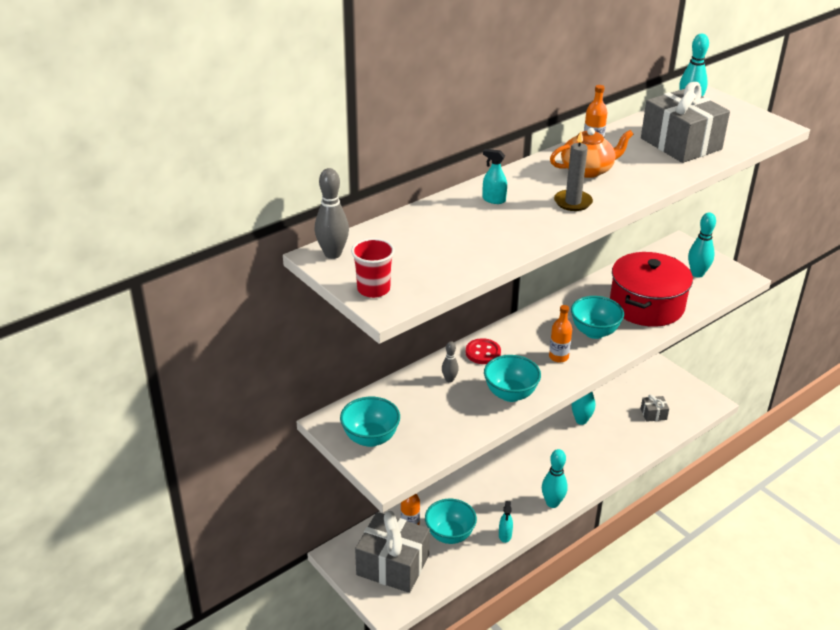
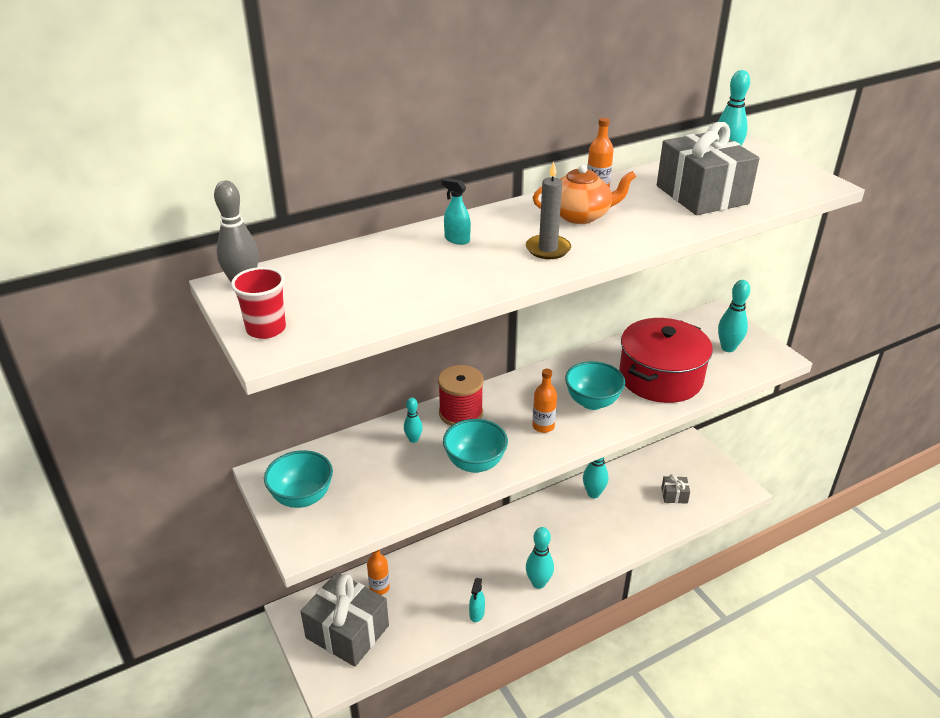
camera: 10 degrees right, 0 degrees up
turquoise bowl [425,499,477,544] -> none
grey bowling pin [442,341,459,382] -> turquoise bowling pin [404,397,423,443]
red button [466,338,501,364] -> red spool [438,365,484,426]

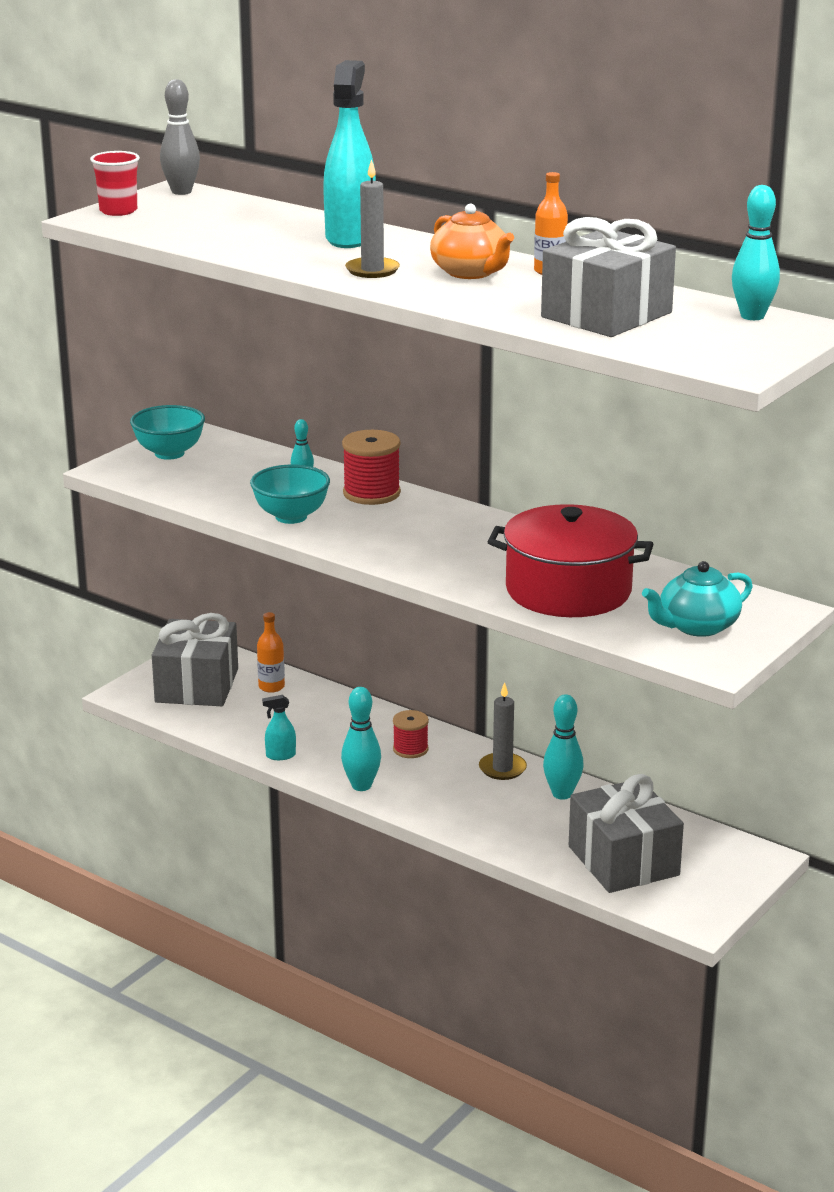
camera: 65 degrees right, 10 degrees down
turquoise spray bottle [442,178,471,245] -> turquoise spray bottle [323,60,376,248], size x2.31
orange bottle [532,369,557,433] -> none
turquoise bowl [565,361,625,410] -> none
grey gift [661,474,690,504] -> grey gift [569,774,684,893], size x2.28
turquoise bowling pin [718,280,750,352] -> turquoise teapot [642,561,753,637]
none -> red spool [393,710,429,758]
none -> grey candle [479,682,527,780]

